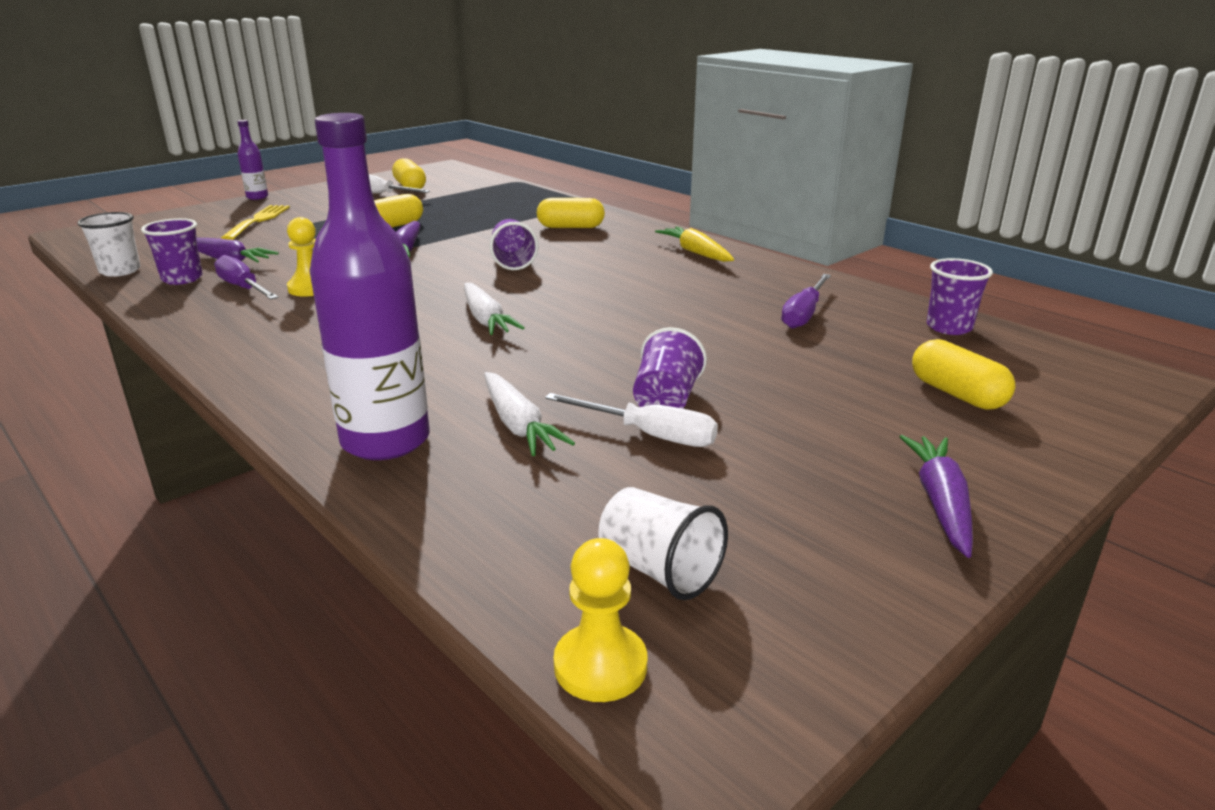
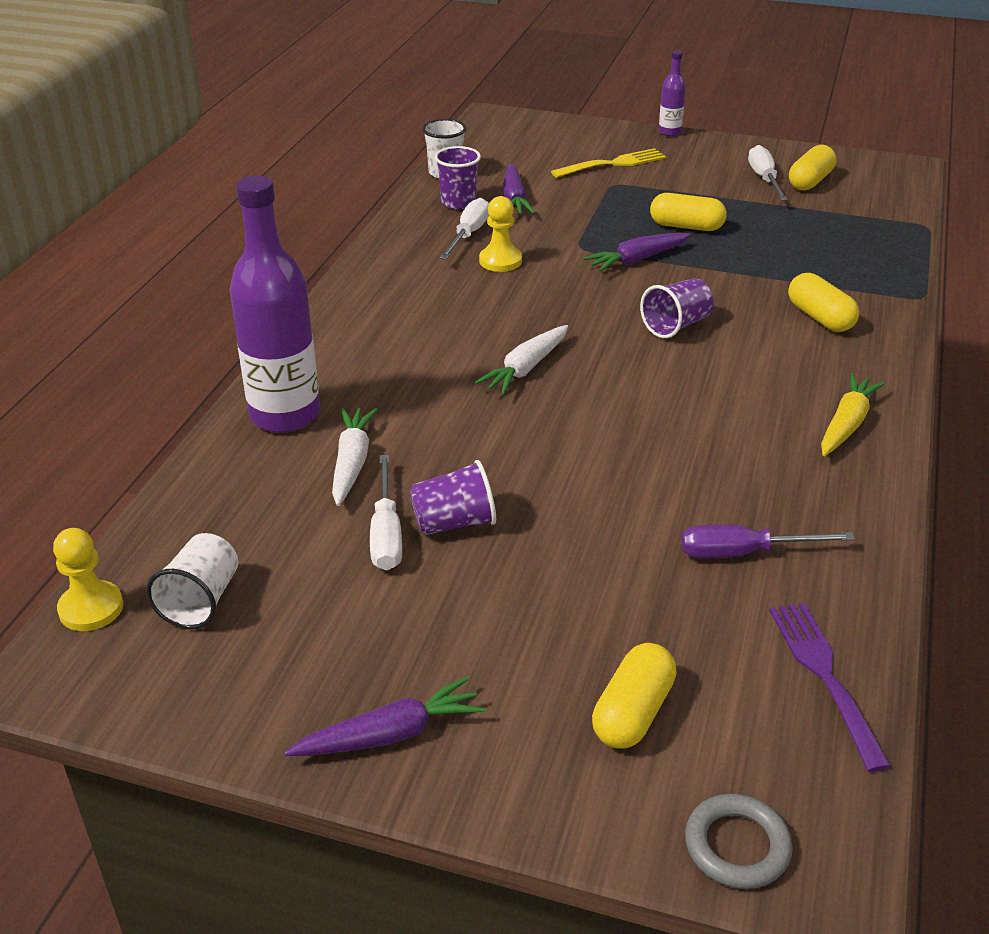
camera: 60 degrees right, 10 degrees up
purple screwdriver [214,255,278,300] -> white screwdriver [439,198,489,259]
white carrot [484,372,575,456] -> white carrot turned 150 degrees clockwise [332,408,378,506]
purple cup [927,258,993,335] -> purple fork [769,603,892,772]
none -> grey ring [685,794,793,889]

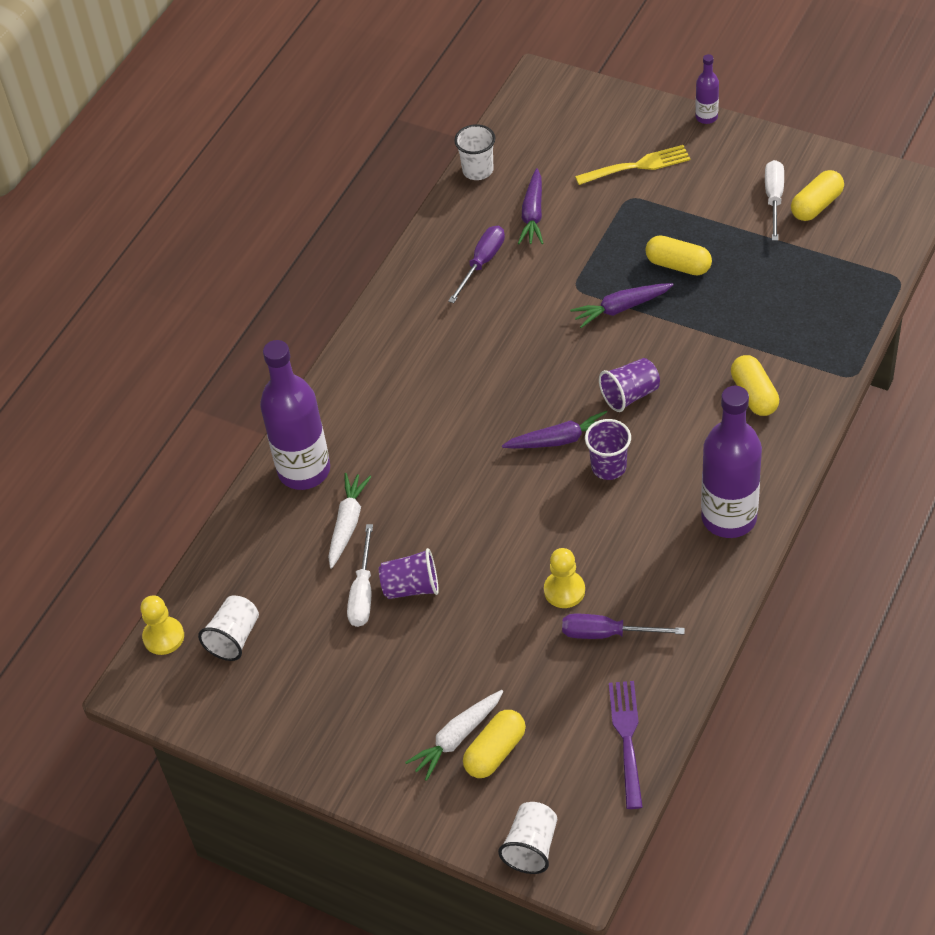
camera: 15 degrees right, 15 degrees up
purple carrot [284,677,485,756] -> purple carrot moved to [502,411,607,449]
purple cup [435,146,481,209] -> purple cup moved to [585,419,631,480]
white screwdriver [439,198,489,259] -> purple screwdriver [448,226,505,303]
white carrot [475,325,568,395] -> white carrot moved to [405,690,503,781]
yellow pawn [479,196,522,272] -> yellow pawn moved to [544,548,585,608]
grey ring [685,794,793,889] -> white cup [498,802,557,874]
yellow carrot [821,373,886,456] -> purple bottle [701,386,762,538]

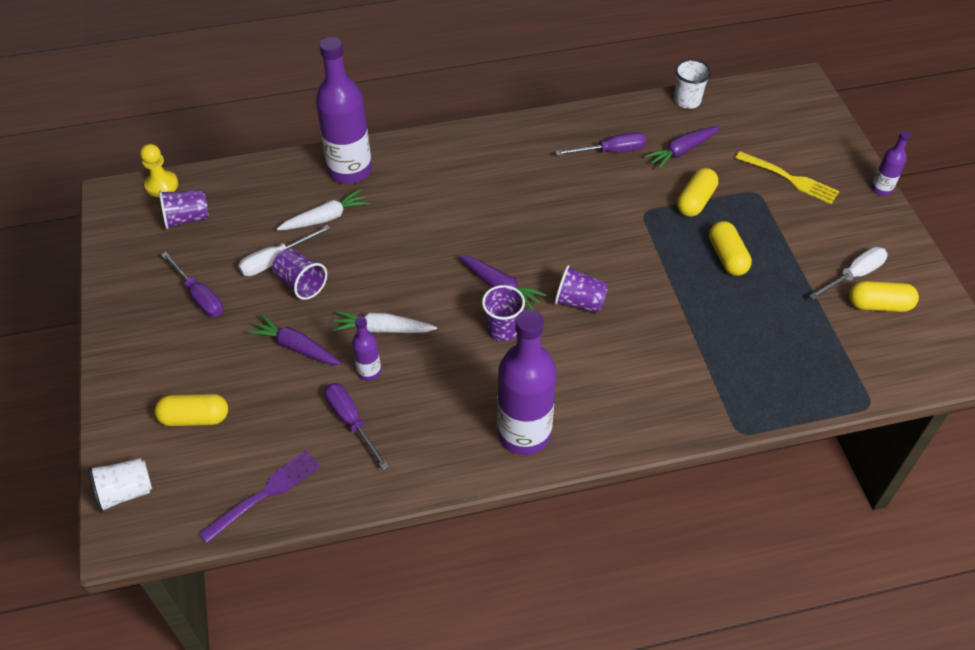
camera: 45 degrees right, 0 degrees up
white cup [198,596,259,661] -> purple cup [159,189,209,229]
white carrot [405,690,503,781] -> white carrot moved to [332,311,437,333]
yellow pawn [544,548,585,608] -> purple bottle [352,316,381,381]
purple carrot [570,283,674,328] -> purple carrot moved to [247,314,342,365]
yellow capsule [731,355,779,416] -> yellow capsule moved to [677,168,718,217]
none -> purple screwdriver [161,252,223,317]

